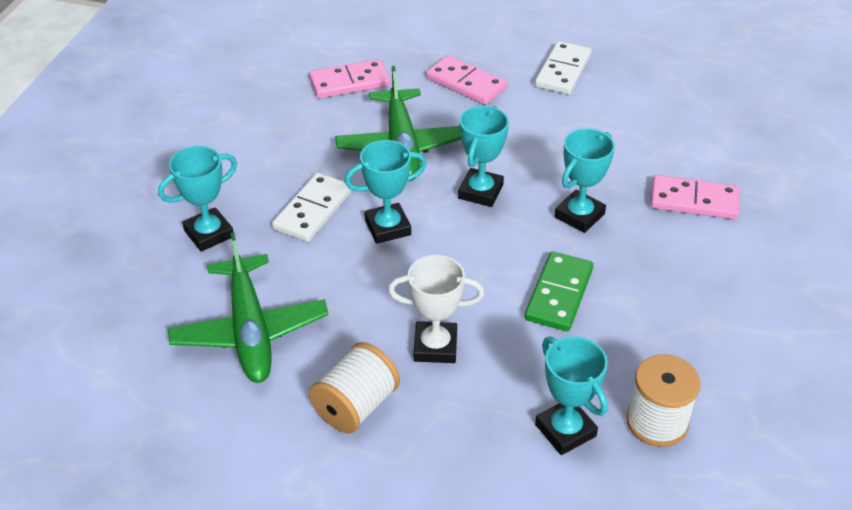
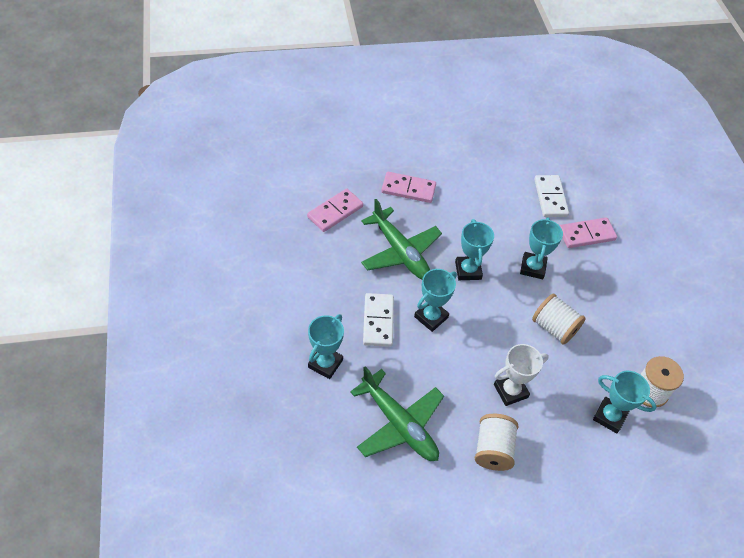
camera: 30 degrees left, 10 degrees up
green domino [524,252,593,331] -> white spool [532,294,586,345]
white domino [535,41,591,94] -> white domino moved to [534,175,569,217]

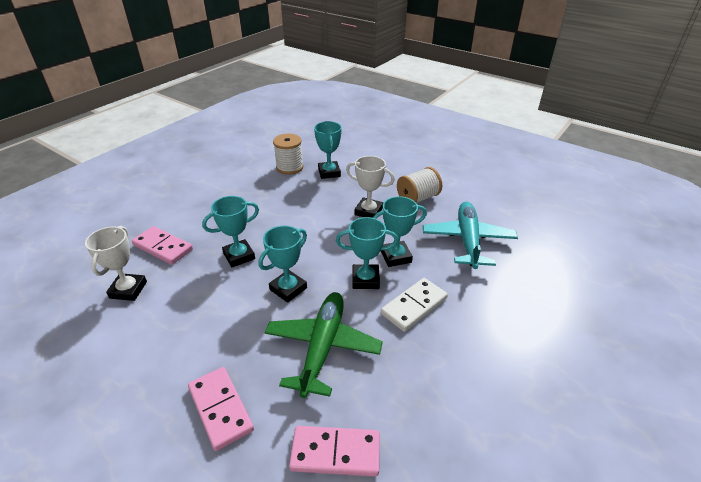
camera: 130 degrees left, 15 degrees down
turquoise trophy [308,314,344,379] -> turquoise trophy moved to [373,196,427,267]
green plane [350,366,444,461] -> turquoise plane [423,202,518,269]
white spool [532,294,586,345] -> none
white domino [534,175,569,217] -> white trophy [85,226,147,301]

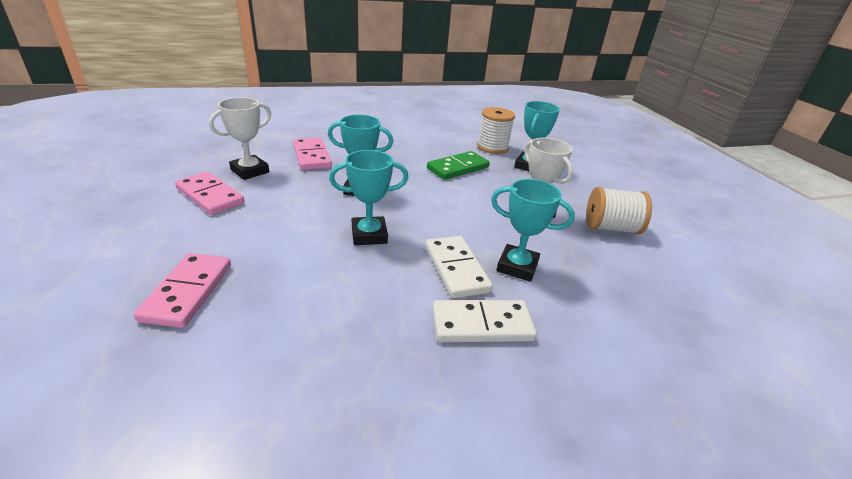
camera: 35 degrees right, 5 degrees down
green plane [265,292,383,398] -> none
pink domino [289,426,380,477] -> pink domino moved to [175,172,245,215]
turquoise trophy [336,217,398,289] -> white domino [425,236,493,298]
turquoise plane [423,202,518,269] -> none
none -> green domino [427,151,490,180]

